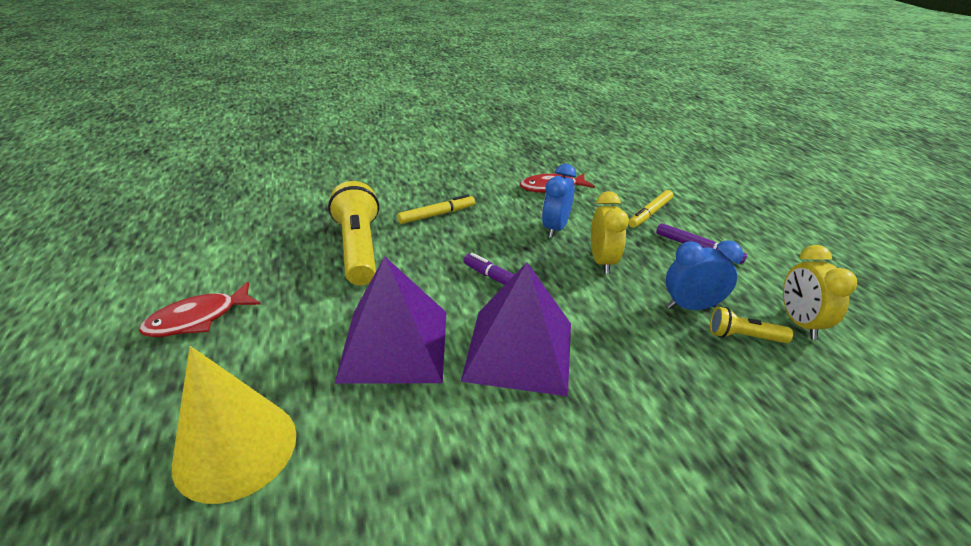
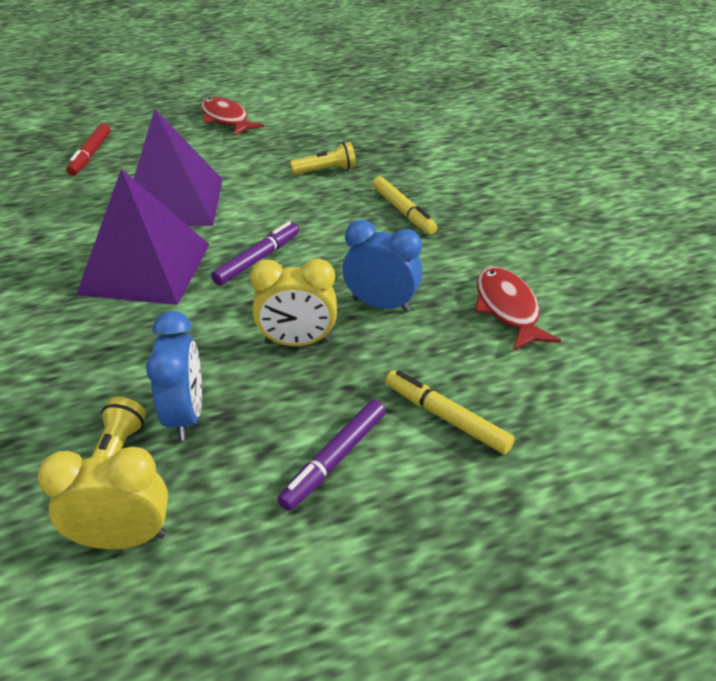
camera: 90 degrees right, 5 degrees up
yellow cone [172,346,296,504] -> red marker [66,123,111,176]
yellow flashlight [328,181,379,286] -> yellow flashlight [290,142,356,175], size x0.50

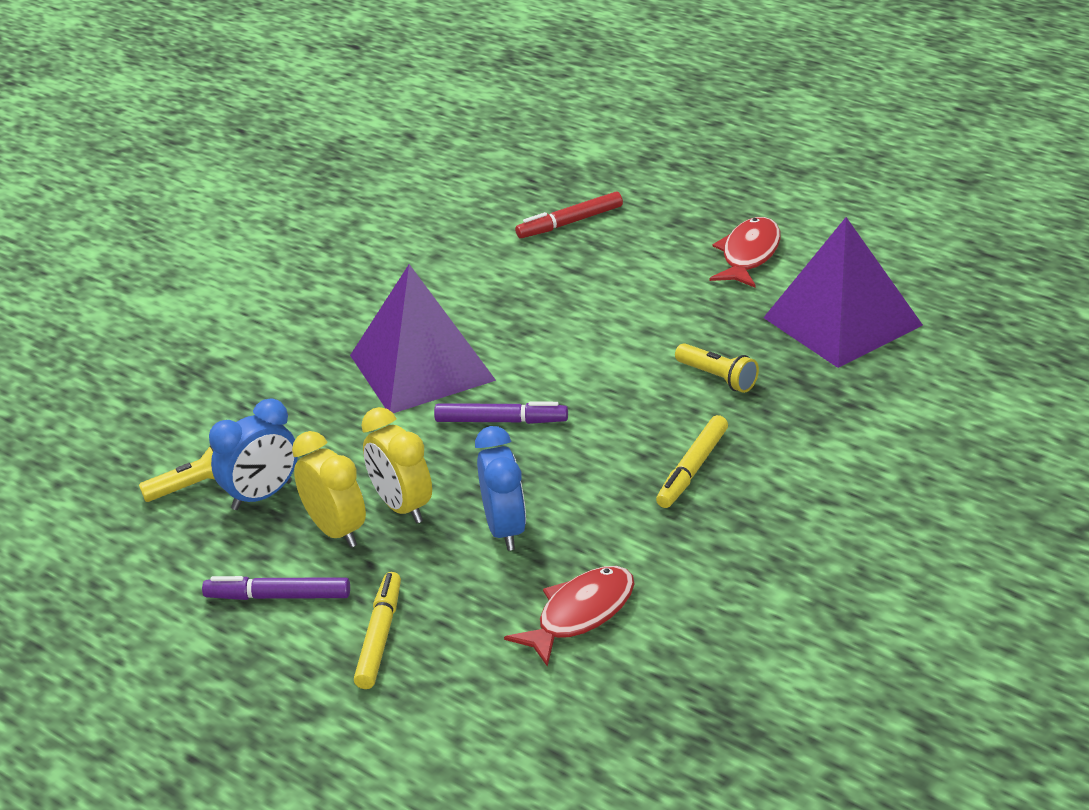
camera: 60 degrees right, 5 degrees down
yellow clock [37,447,168,549] -> yellow clock moved to [292,431,366,548]
purple pyramid [134,109,223,226] -> purple pyramid moved to [763,217,923,368]

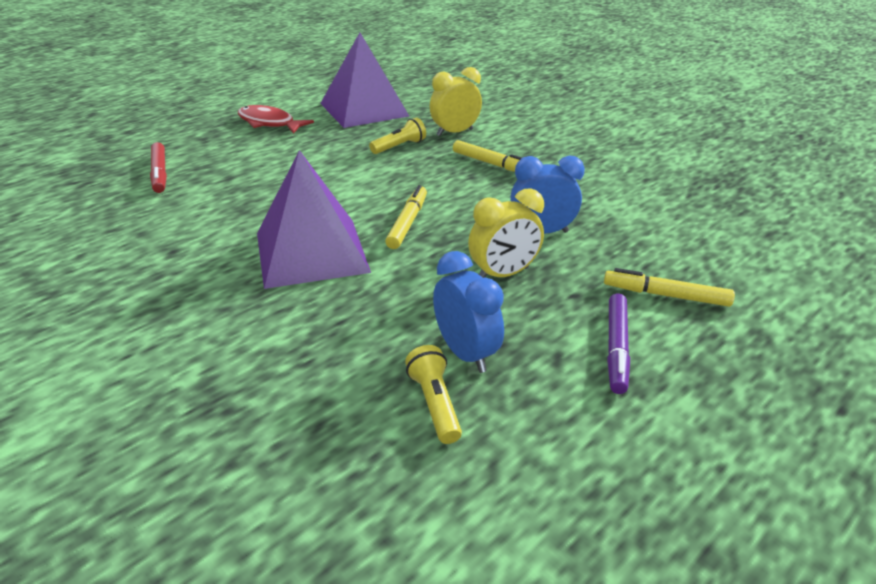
camera: 85 degrees left, 0 degrees up
yellow clock [292,431,366,548] -> yellow clock moved to [430,67,482,136]
purple marker [434,402,568,424] -> yellow marker [385,185,427,249]
red fish [504,566,634,667] -> none

